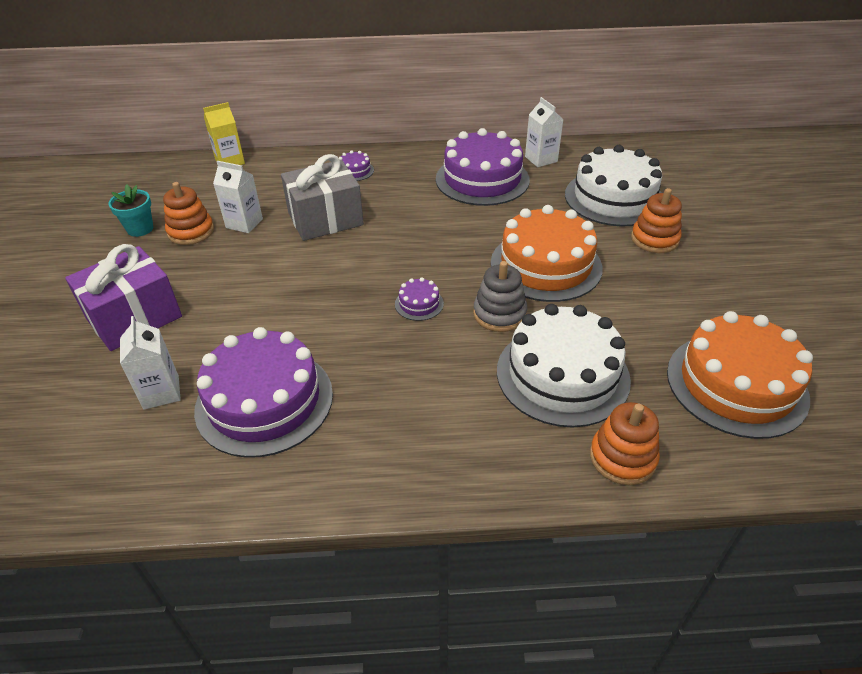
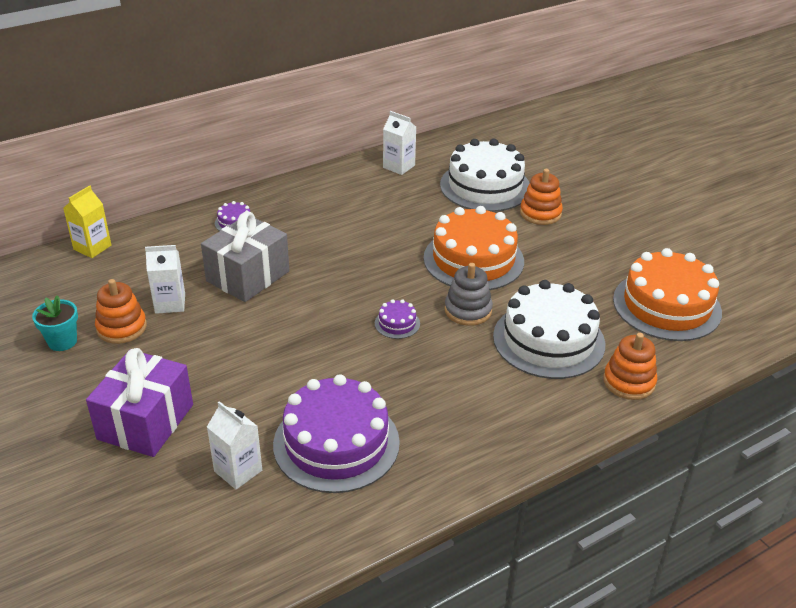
camera: 30 degrees left, 5 degrees down
purple cake [436,128,530,206] -> none

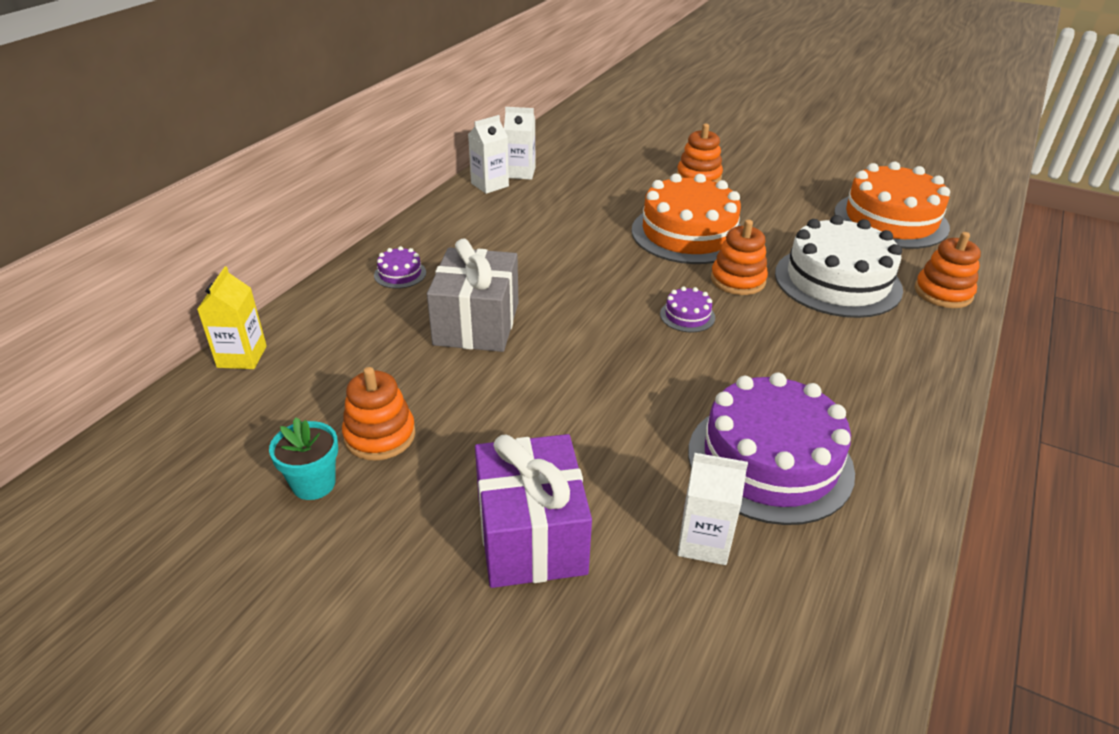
camera: 30 degrees left, 0 degrees up
white carton [145,245,185,314] -> white carton moved to [468,115,509,194]
white cake [440,139,530,212] -> none
grey stacking toy [444,263,493,326] -> orange stacking toy [711,219,768,295]

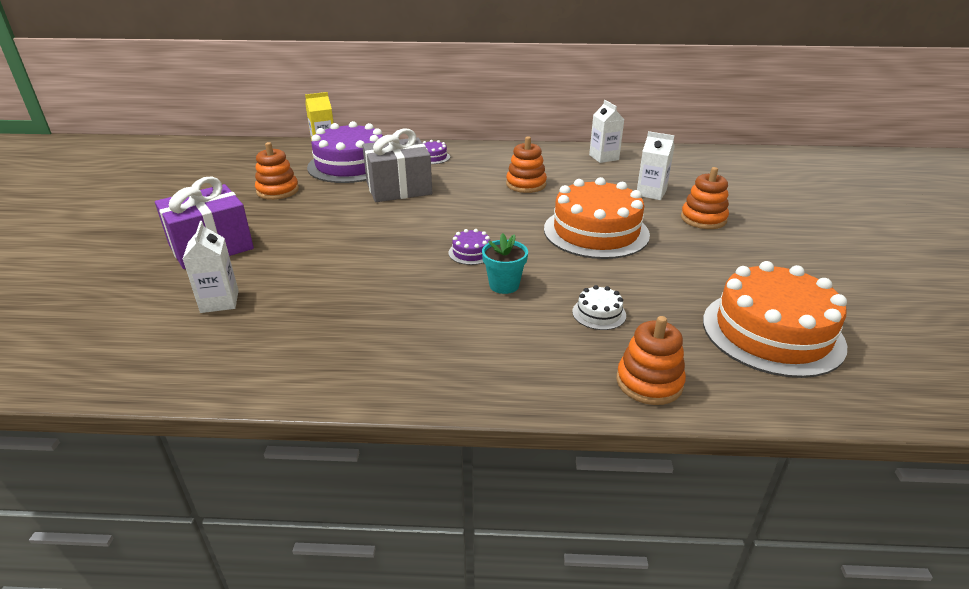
camera: 65 degrees right, 5 degrees down
turquoise flower pot [269,417,338,500] -> turquoise flower pot moved to [482,233,528,294]
white carton [468,115,509,194] -> white carton moved to [637,131,675,200]
purple cake [688,372,855,525] -> purple cake moved to [307,121,383,183]
orange stacking toy [711,219,768,295] -> orange stacking toy moved to [506,136,547,193]
white cake [775,215,903,318] -> white cake [572,285,626,330], size x0.42

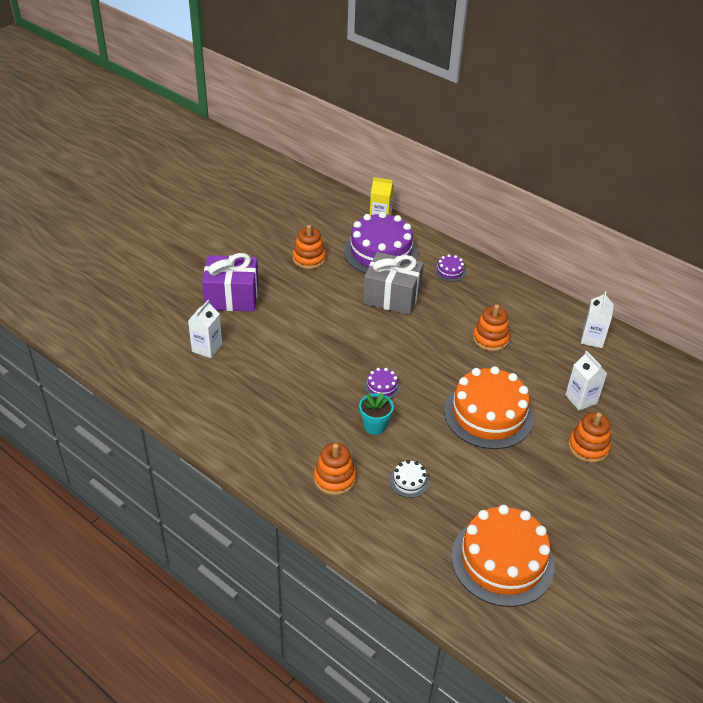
camera: 35 degrees right, 10 degrees up
orange stacking toy [616,316,686,405] -> orange stacking toy moved to [314,443,356,495]

